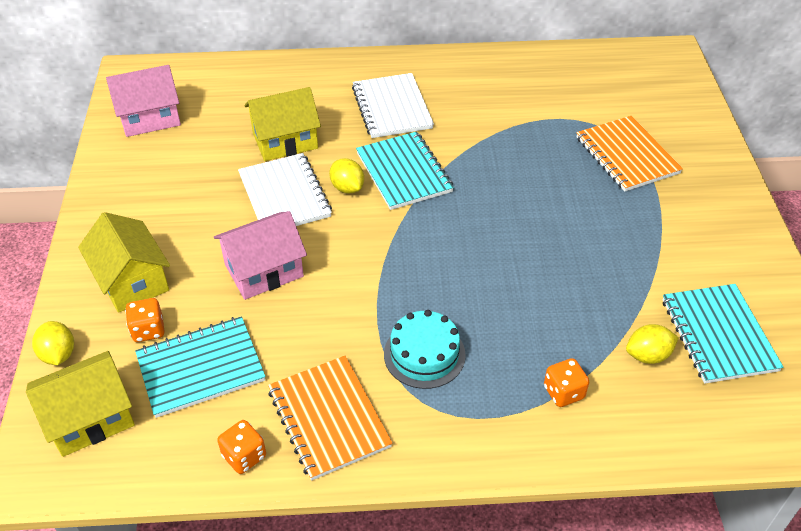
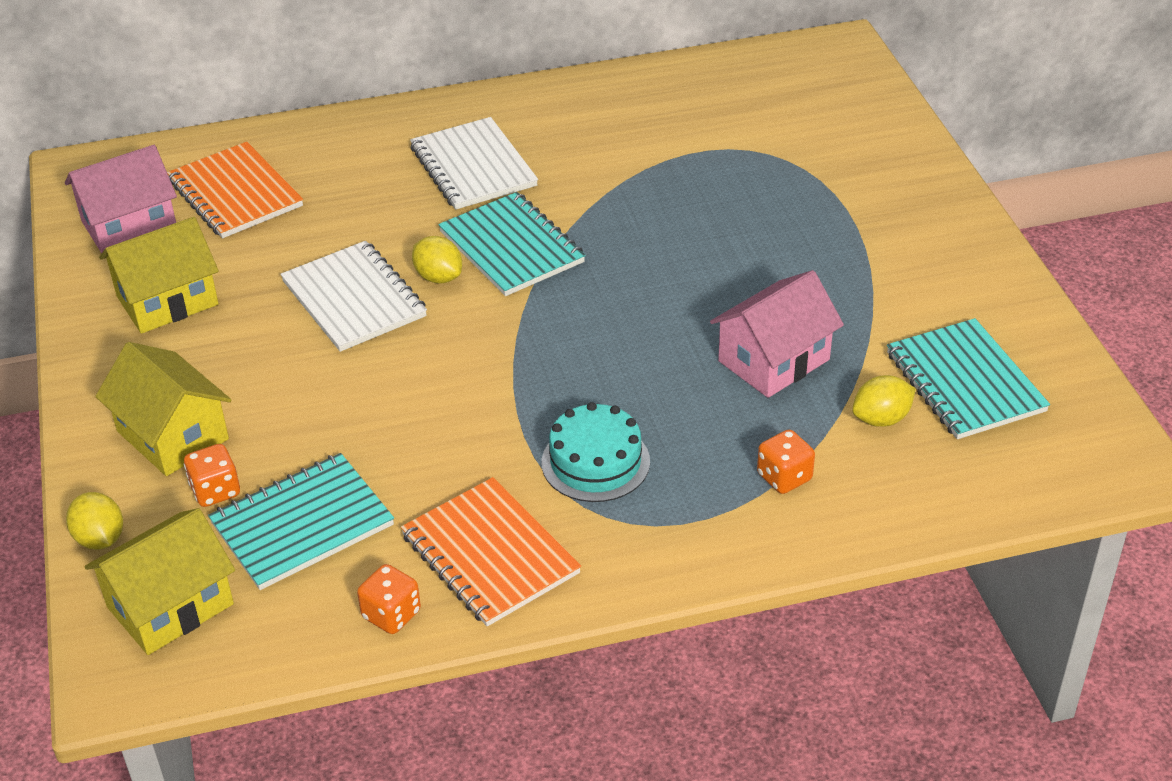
camera: 10 degrees left, 5 degrees down
pink house [214,211,307,300] -> pink house moved to [710,270,844,398]
yellow house [244,87,321,161] -> yellow house moved to [99,217,219,334]
orange notebook [576,116,683,192] -> orange notebook moved to [167,142,303,238]

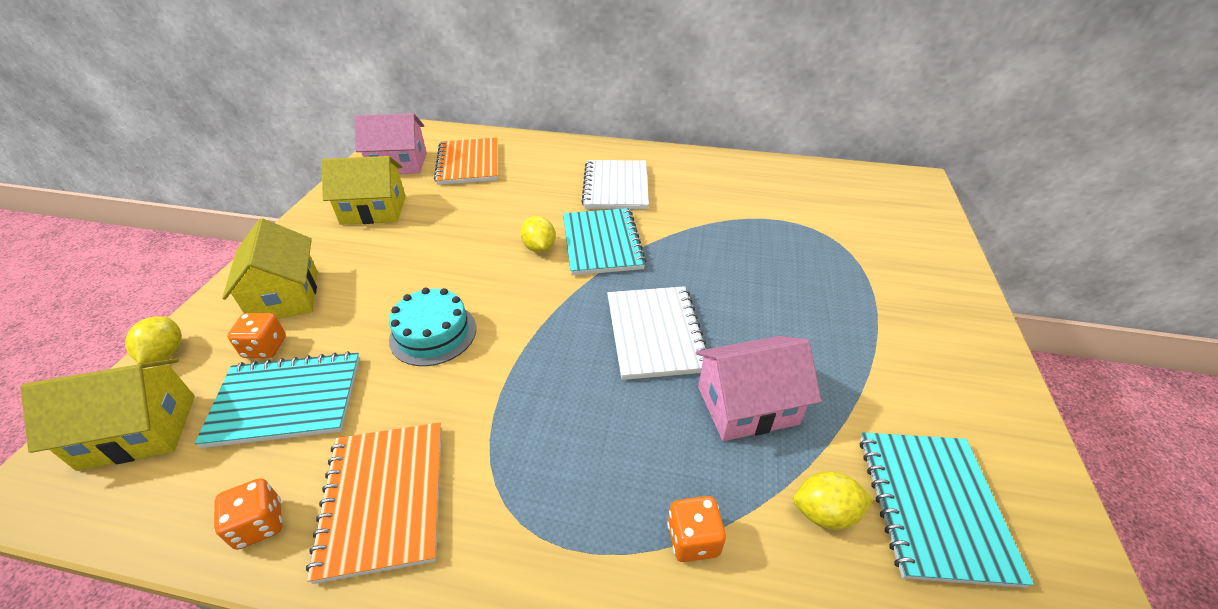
camera: 25 degrees right, 0 degrees up
white notebook [280,241,427,352] -> white notebook moved to [607,286,707,380]
turquoise cake [542,402,650,502] -> turquoise cake moved to [389,288,476,366]

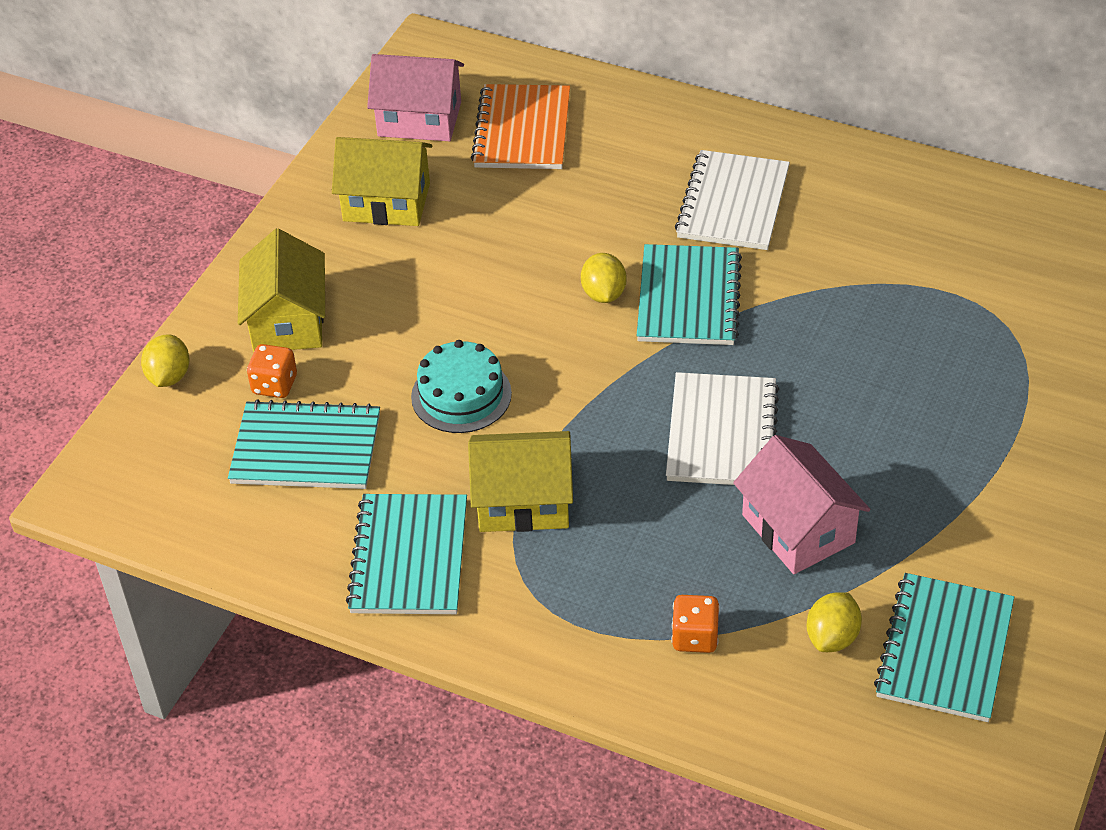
camera: 15 degrees right, 5 degrees up
yellow house [20,359,195,471] -> yellow house moved to [468,431,573,532]
orange dice [214,478,283,550] -> none
orange notebook [306,422,442,584] -> turquoise notebook [346,494,467,614]
pink house [696,336,821,441] -> pink house turned 60 degrees clockwise [733,435,870,574]
yellow lemon [794,471,874,530] -> yellow lemon turned 75 degrees counterclockwise [807,592,862,652]

